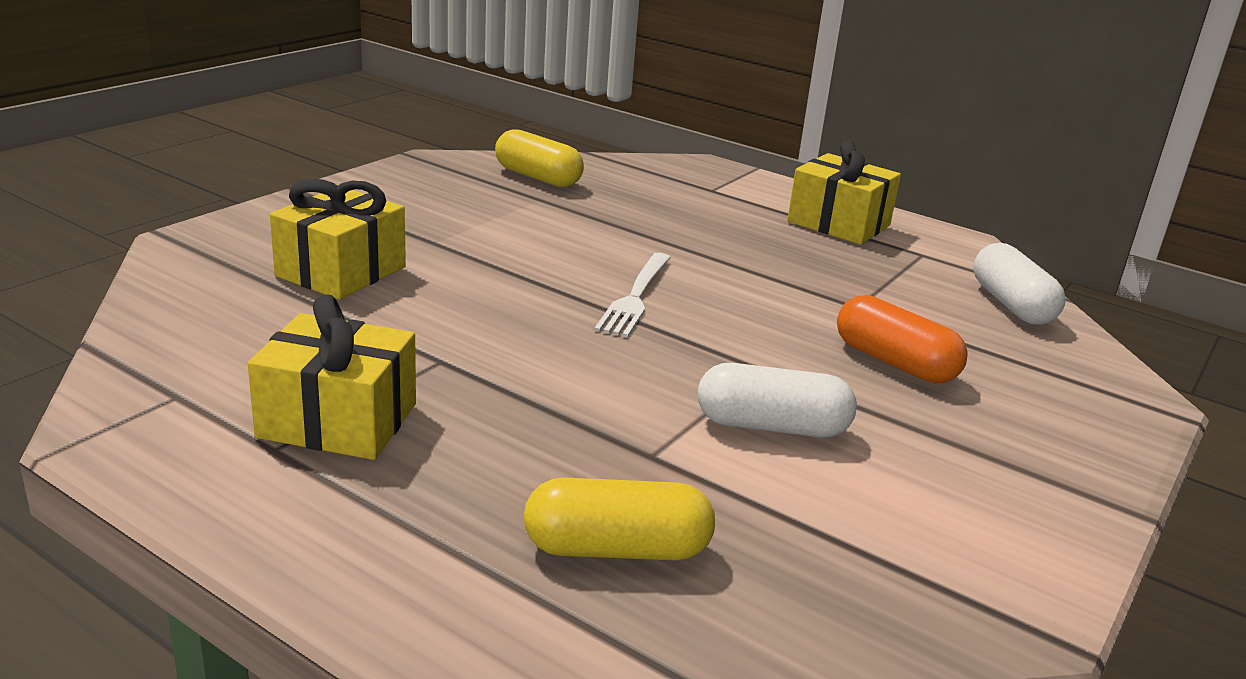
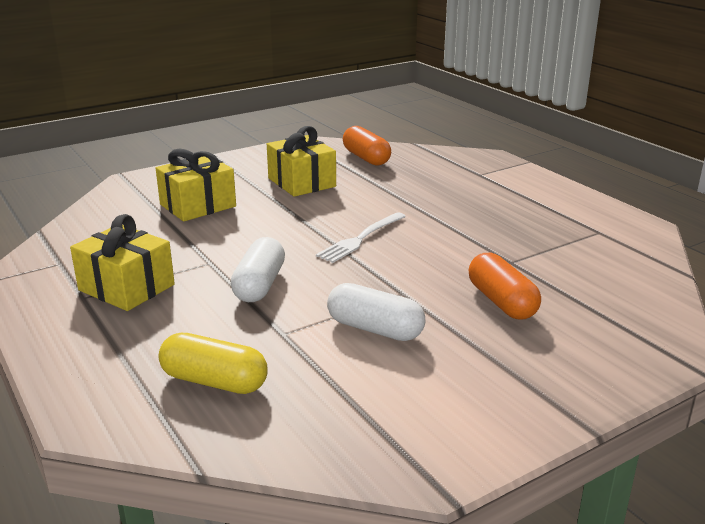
camera: 25 degrees right, 0 degrees up
yellow capsule [495,129,584,187] -> orange capsule [343,126,391,166]
yellow gift [787,140,901,245] -> yellow gift moved to [267,126,336,197]
white capsule [974,243,1066,325] -> white capsule moved to [231,237,285,302]

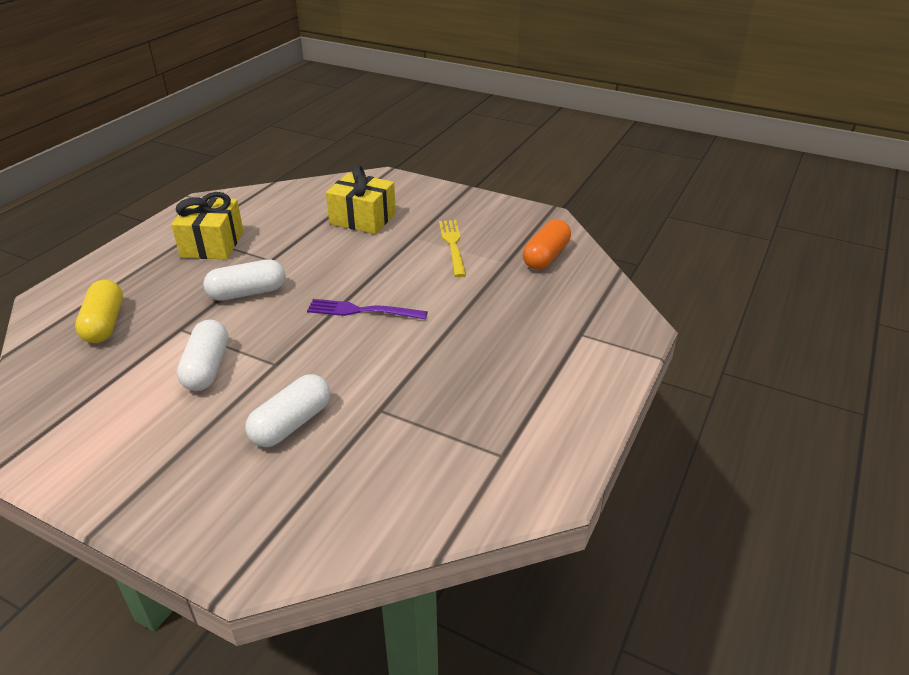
camera: 60 degrees right, 10 degrees up
yellow gift [267,126,336,197] -> yellow fork [439,220,466,277]
white fork [316,212,406,263] -> purple fork [307,299,428,319]
orange capsule [469,253,541,320] -> white capsule [245,374,330,447]

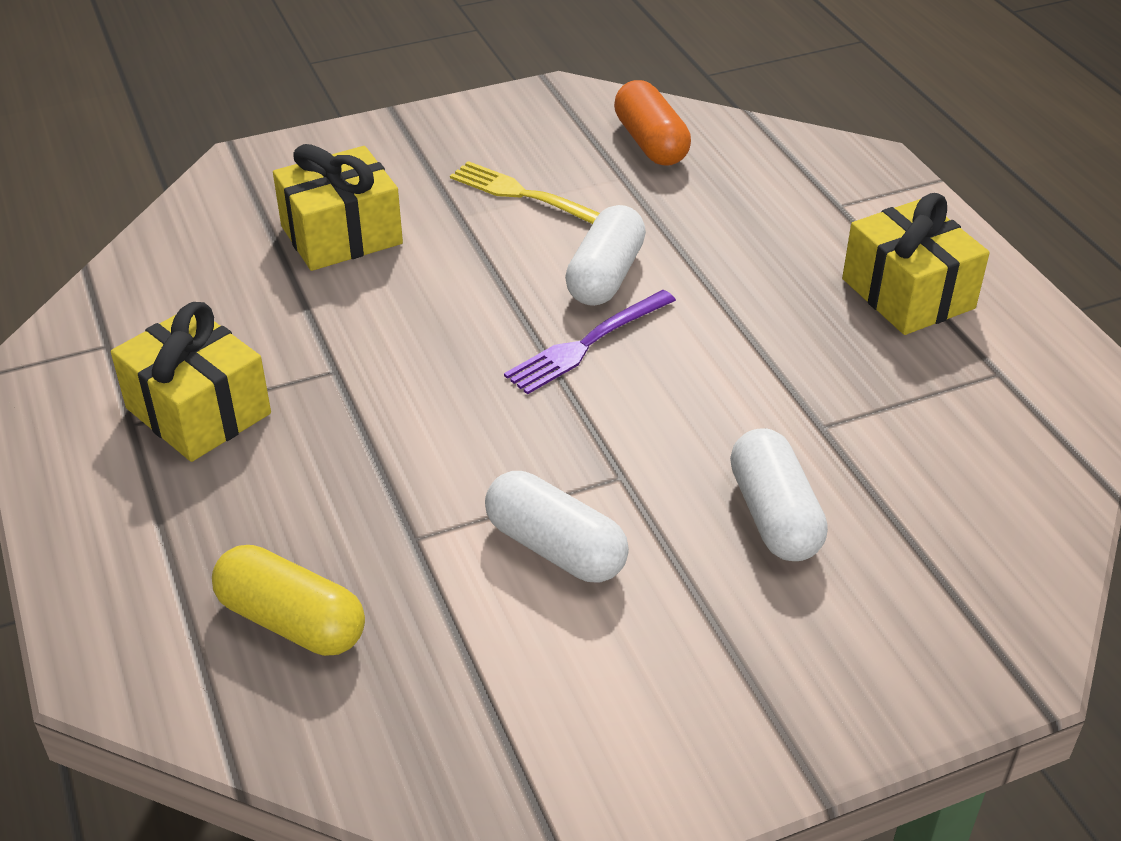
camera: 50 degrees left, 5 degrees up
white capsule [203,259,285,301] -> white capsule moved to [565,205,646,306]
none -> yellow gift [842,193,990,335]

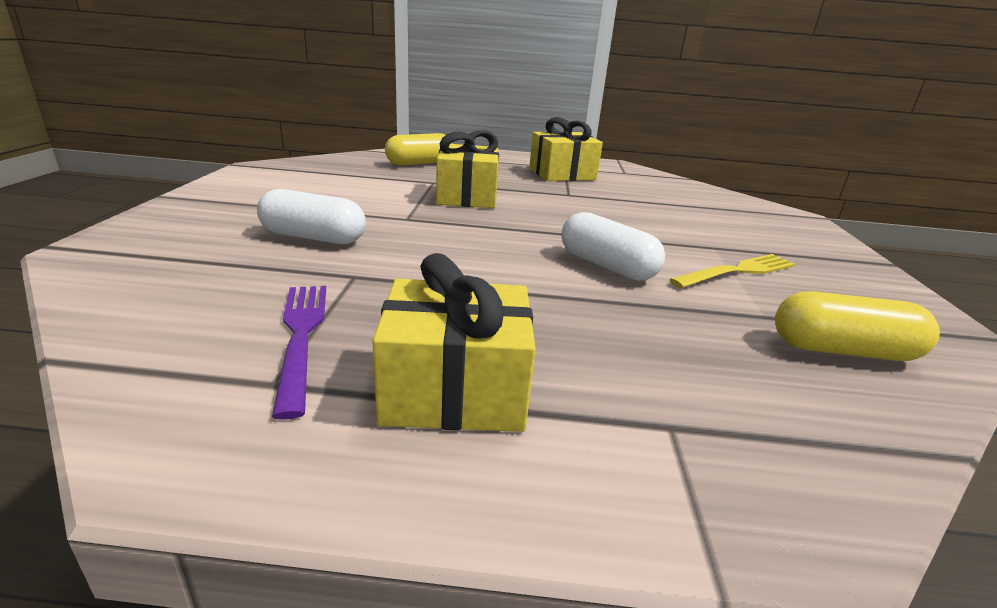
camera: 115 degrees right, 15 degrees down
yellow gift [273,144,403,271] -> yellow gift moved to [436,130,499,208]
white capsule [485,471,629,583] -> none
purple fork [504,290,676,395] -> purple fork moved to [272,286,326,420]
orange capsule [614,80,691,166] -> yellow capsule [775,291,940,361]

